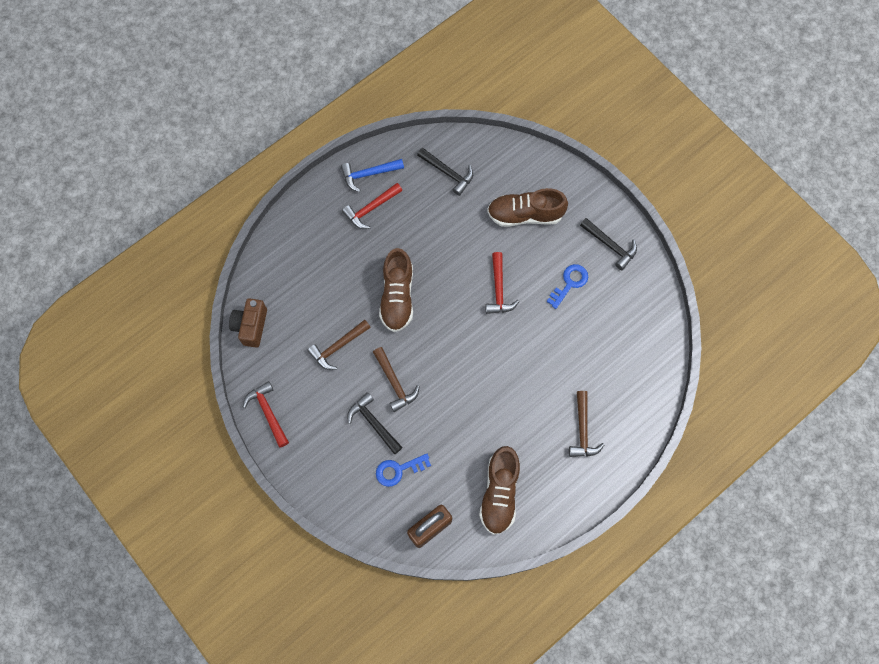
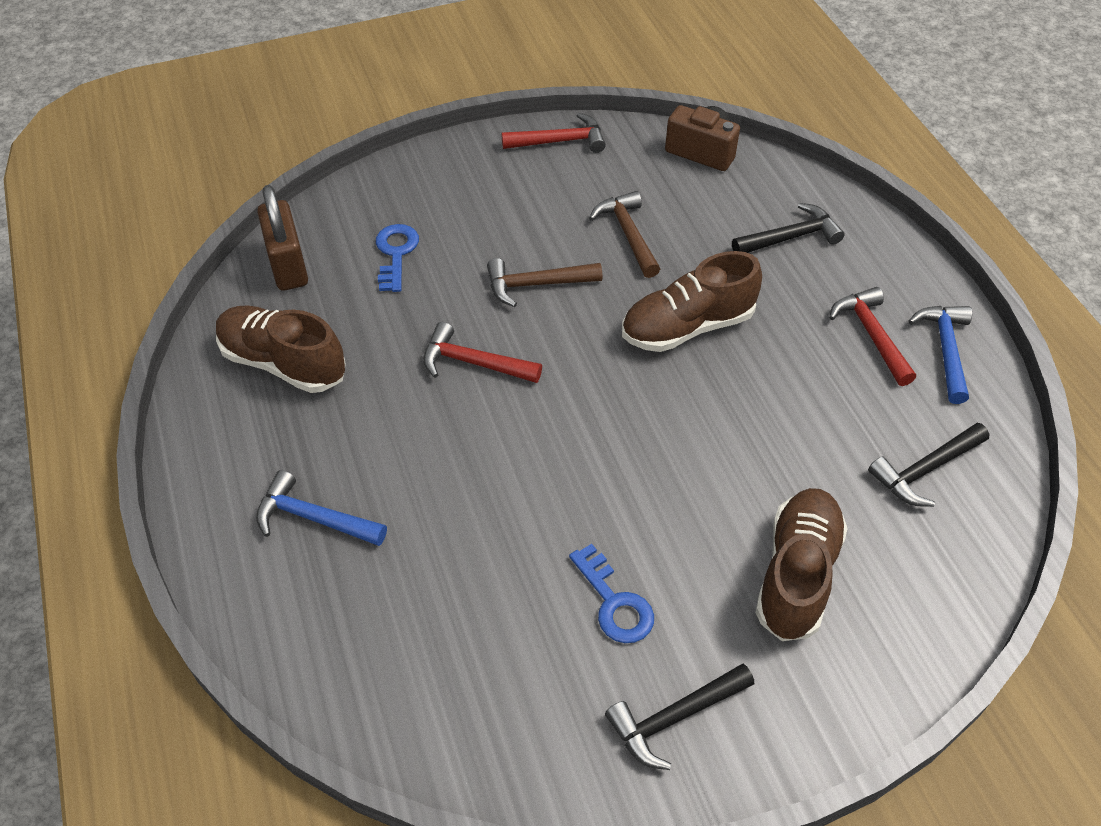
camera: 110 degrees right, 20 degrees down
black hammer [347,392,403,454] -> black hammer moved to [732,203,845,253]
brown shoe [379,248,413,332] -> brown shoe turned 45 degrees counterclockwise [622,251,762,352]
red hammer [486,252,519,314] -> red hammer moved to [423,322,542,383]
brown hammer [569,391,604,457] -> blue hammer [256,470,387,546]

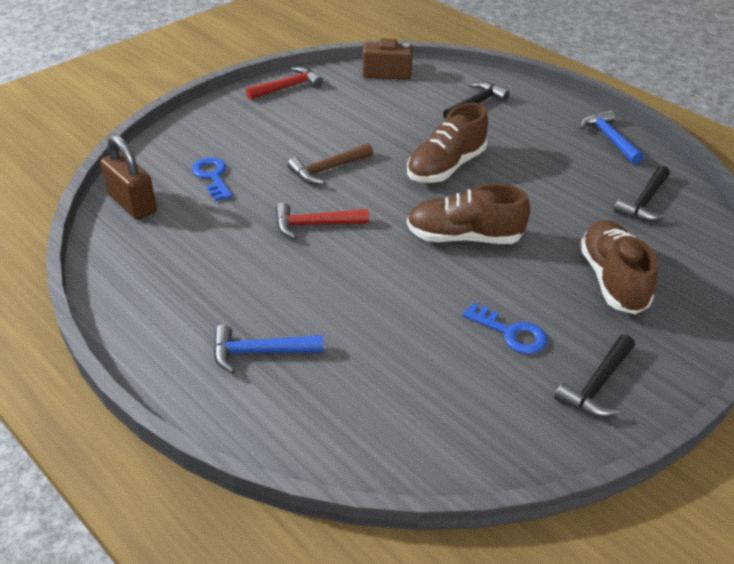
camera: 25 degrees left, 10 degrees down
brown shoe [216,305,346,393] -> brown shoe moved to [407,184,530,244]
brown hammer [589,191,660,278] -> none
red hammer [829,287,916,386] -> none

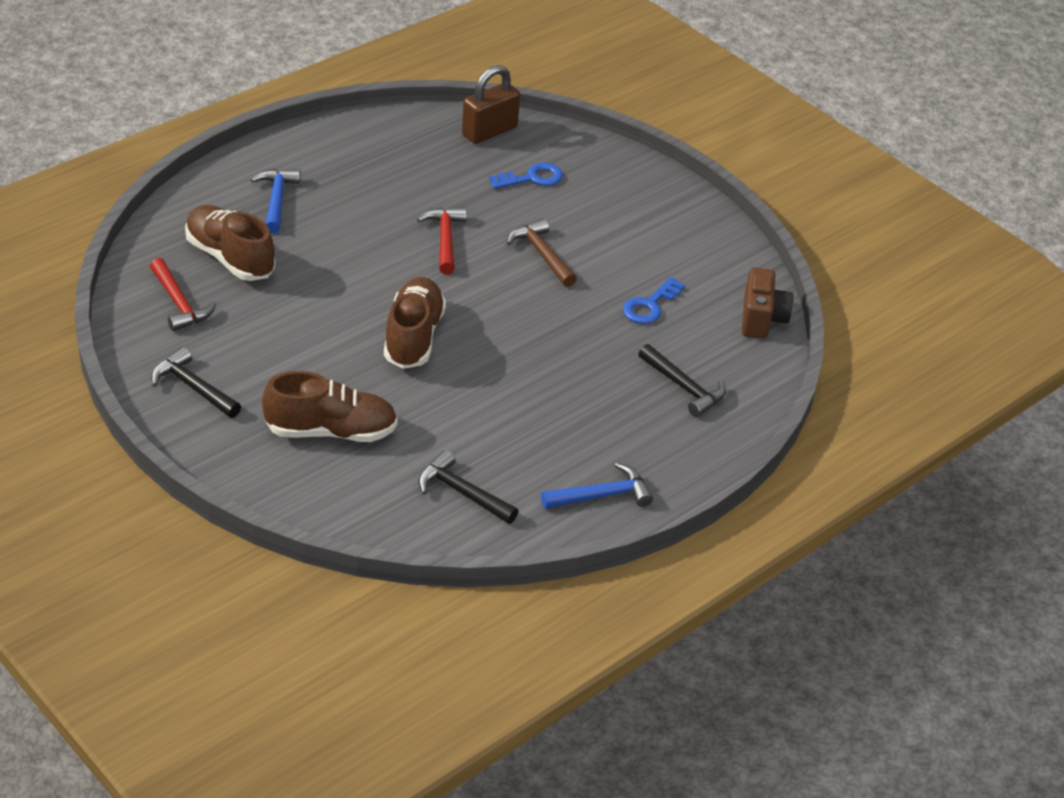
camera: 90 degrees right, 0 degrees up
red hammer [246,67,323,100] -> red hammer moved to [150,258,216,331]
brown shoe [407,103,488,183] -> brown shoe moved to [185,205,275,281]
blue key [462,303,547,354] -> blue key moved to [623,277,685,324]

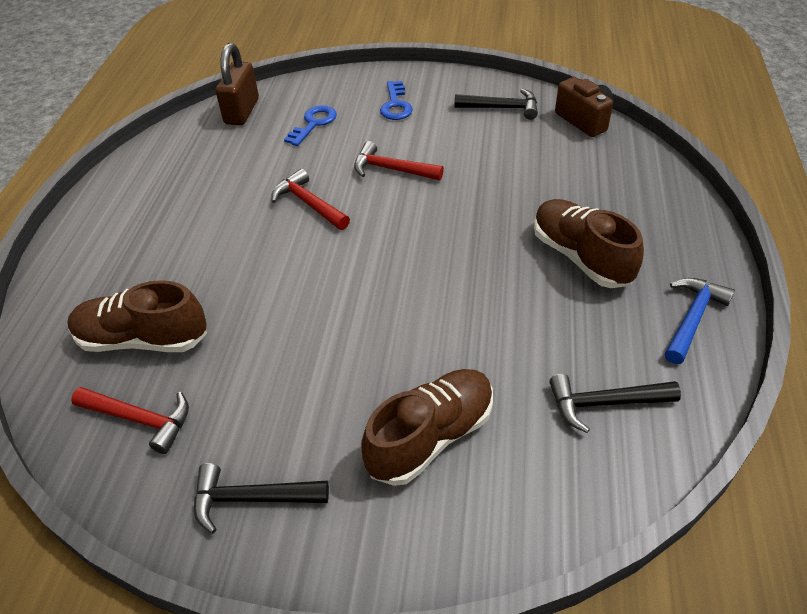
camera: 35 degrees left, 5 degrees up
blue hammer [251,169,301,234] -> none
brown shoe [384,277,446,369] -> brown shoe moved to [534,199,644,288]
brown hammer [507,218,577,287] -> red hammer [354,141,444,180]
blue key [623,277,685,324] -> blue key moved to [380,81,413,120]
black hammer [638,344,726,417] -> black hammer moved to [454,89,538,120]

